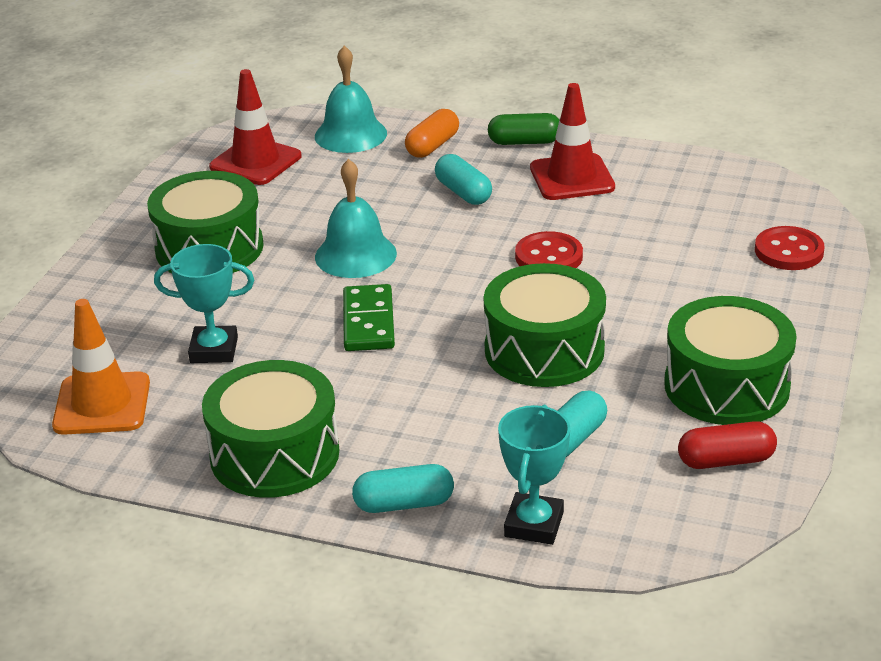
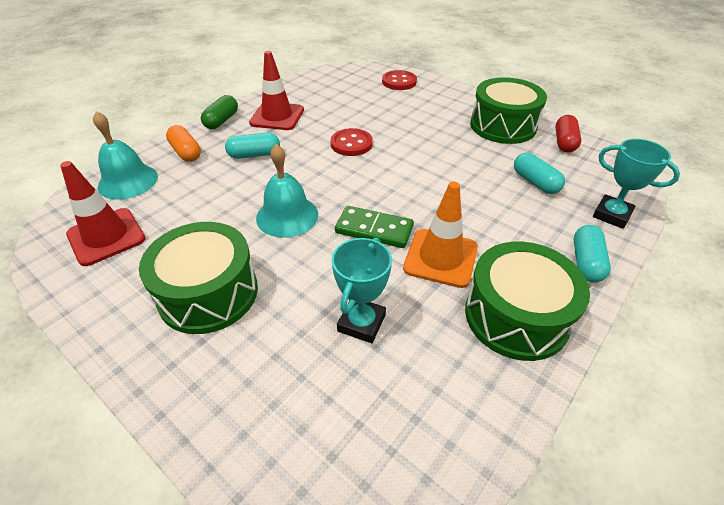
camera: 70 degrees left, 10 degrees up
orange traffic cone [52,299,150,435] -> orange traffic cone moved to [403,181,478,288]
green drum [484,263,606,387] -> none

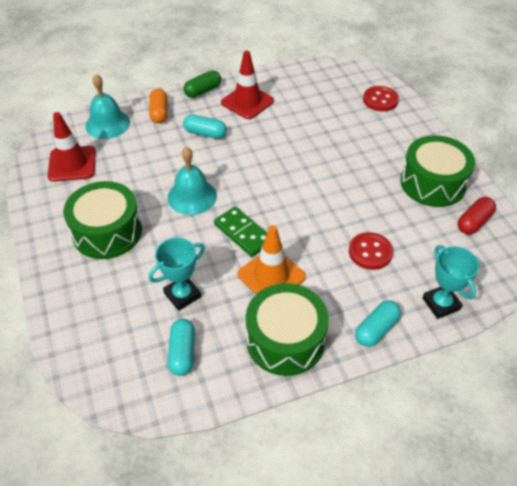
camera: 30 degrees right, 5 degrees up
red button [330,128,373,156] -> red button moved to [349,232,393,270]
turquoise capsule [514,153,565,194] -> turquoise capsule moved to [168,319,195,376]

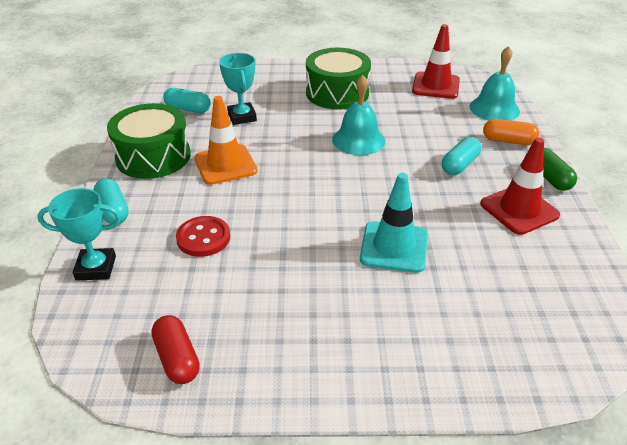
camera: 110 degrees right, 10 degrees down
green domino [214,207,267,257] -> none
red button [363,86,399,111] -> none
green drum [400,135,475,207] -> none
none -> turquoise traffic cone [360,173,428,273]

